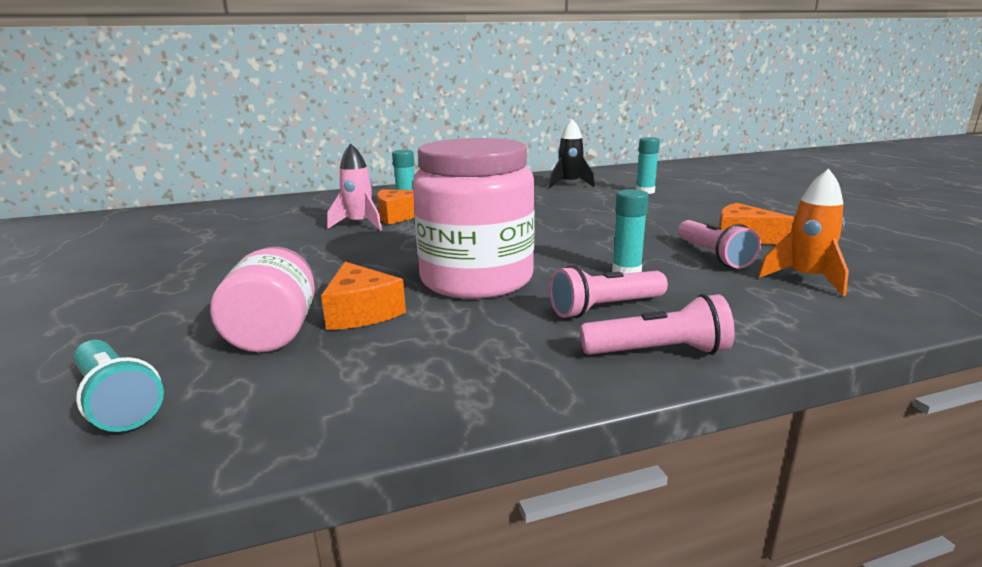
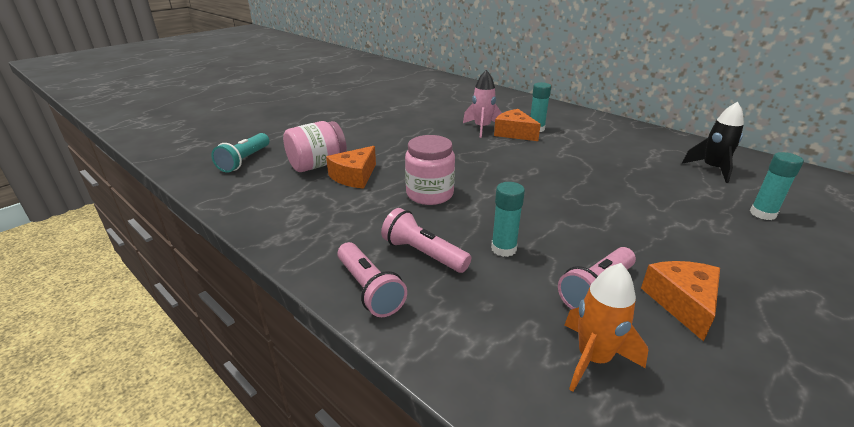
camera: 60 degrees right, 10 degrees up
pink jar [413,138,535,299] -> pink jar [405,135,455,205], size x0.59

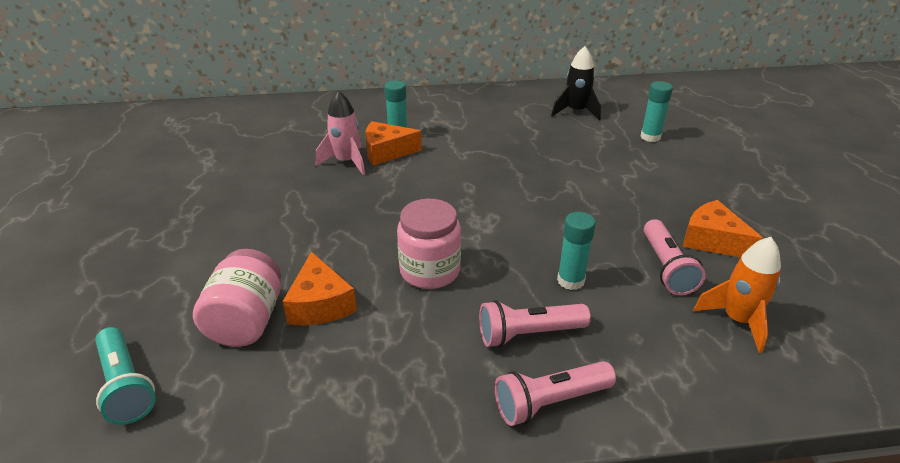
camera: 50 degrees left, 5 degrees up
pink flashlight [337,242,407,317] -> pink flashlight turned 150 degrees clockwise [495,361,616,426]

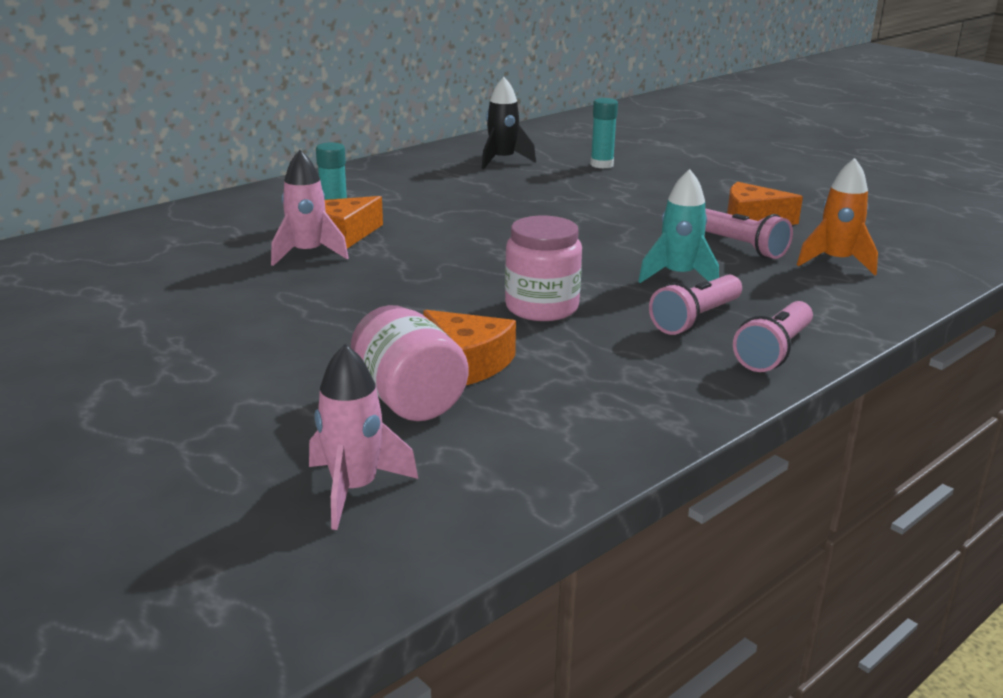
camera: 35 degrees left, 10 degrees down
turquoise flashlight [95,327,156,425] -> pink rocket [309,344,418,530]
turquoise glue stick [557,212,596,290] -> turquoise rocket [638,169,719,283]

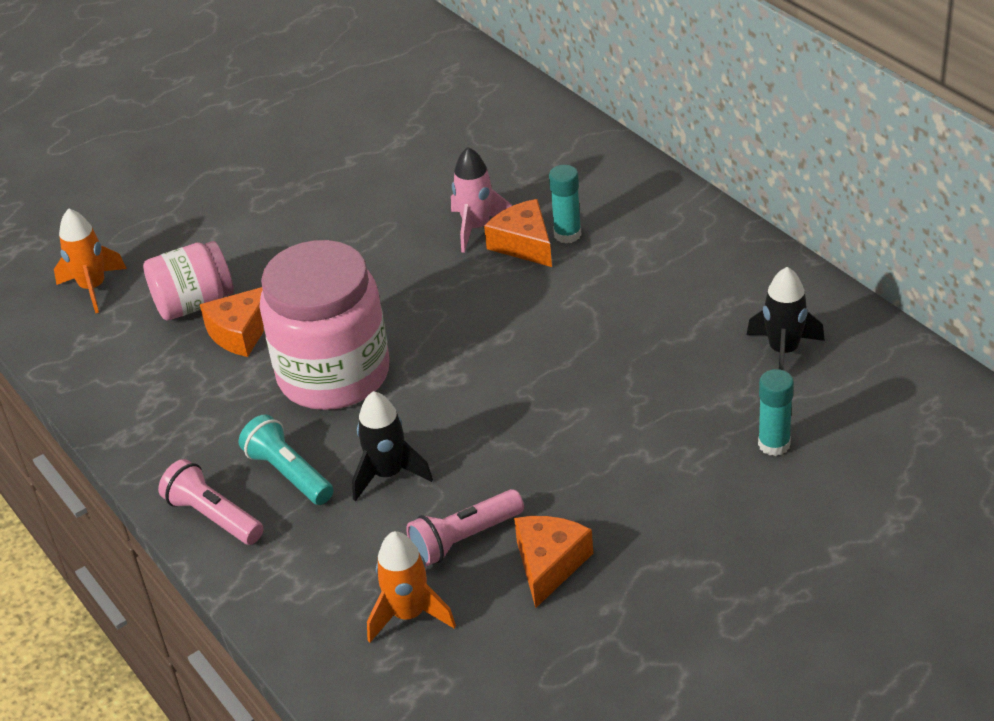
camera: 100 degrees right, 15 degrees up
pink rocket [309,344,418,530] -> orange rocket [54,208,127,313]
pink jar [505,215,582,321] -> pink jar [259,240,390,410], size x1.71
turquoise rocket [638,169,719,283] -> black rocket [352,391,433,501]
pink flashlight [649,275,742,335] -> turquoise flashlight [239,414,333,505]

